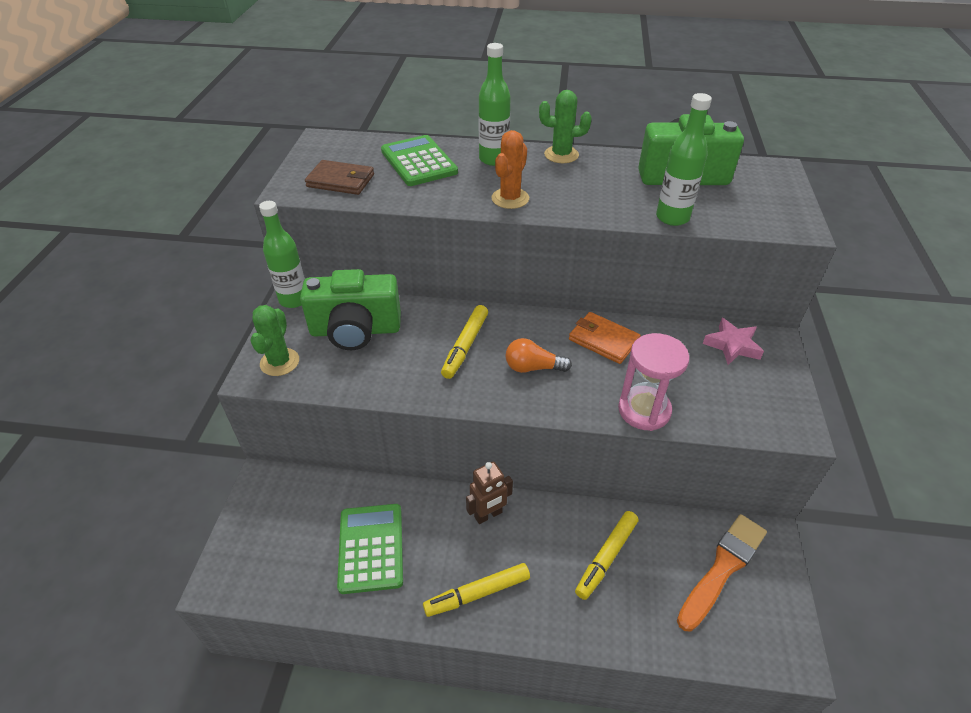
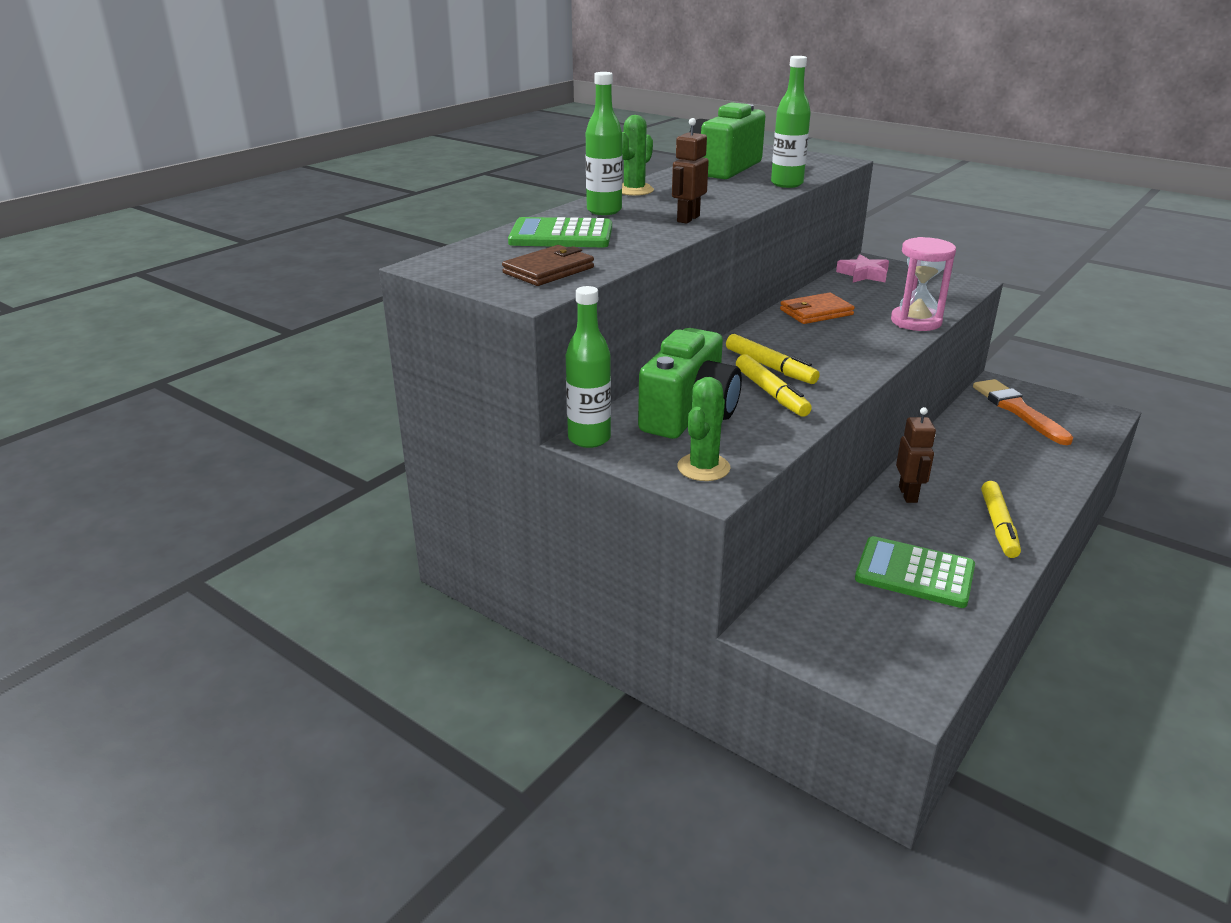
camera: 60 degrees left, 15 degrees down
green cactus [250,305,299,376] -> green cactus turned 75 degrees clockwise [677,377,730,481]
orange cactus [491,130,529,209] -> brown robot [672,118,709,224]
orange light bulb [505,338,572,373] -> none
yellow marker [575,511,639,600] -> yellow marker moved to [736,354,812,417]

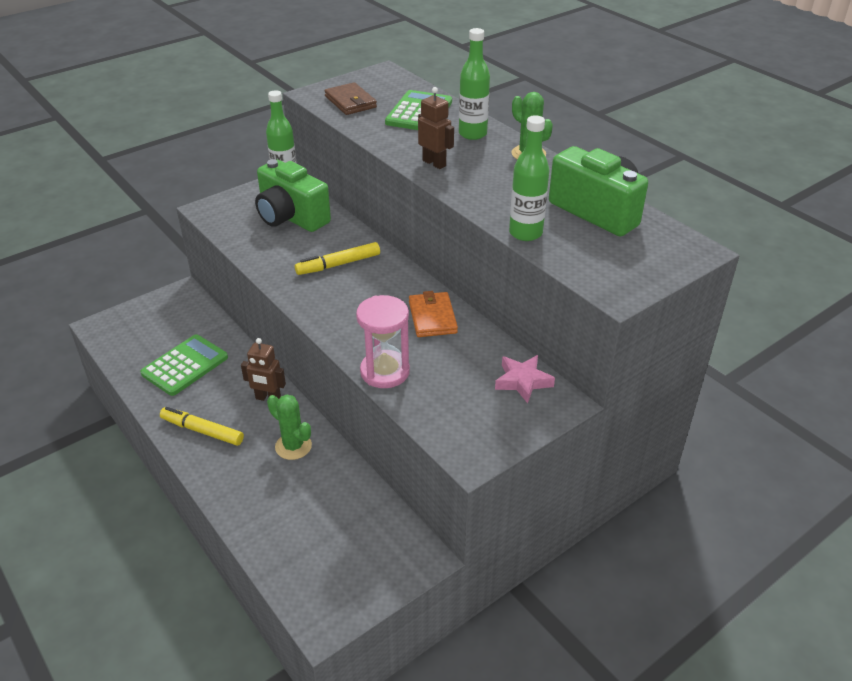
camera: 105 degrees right, 10 degrees up
green cactus [677,377,730,481] -> green cactus moved to [267,394,312,460]
yellow marker [736,354,812,417] -> none
orange brush [973,379,1073,445] -> none

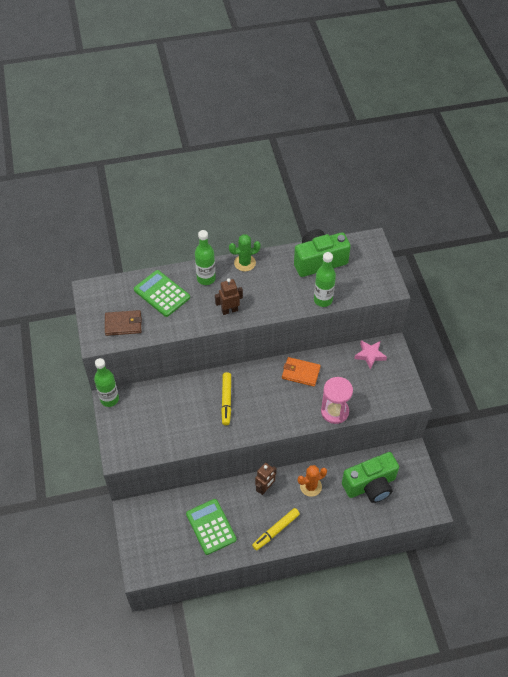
camera: 65 degrees left, 15 degrees up
green camera [255,159,331,232] -> green camera moved to [342,452,399,503]
green cactus [267,394,312,460] -> orange cactus [298,465,327,497]

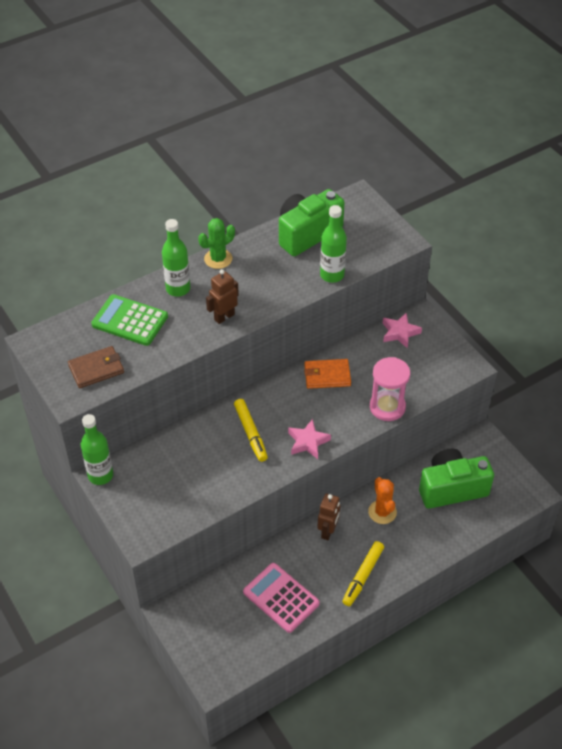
camera: 20 degrees left, 5 degrees down
green calculator [186,499,237,555] -> pink calculator [243,563,320,633]
orange cactus [298,465,327,497] -> orange cactus turned 60 degrees counterclockwise [368,477,397,524]
green camera [342,452,399,503] -> green camera turned 150 degrees counterclockwise [419,449,494,509]
none -> pink star [288,419,331,459]

